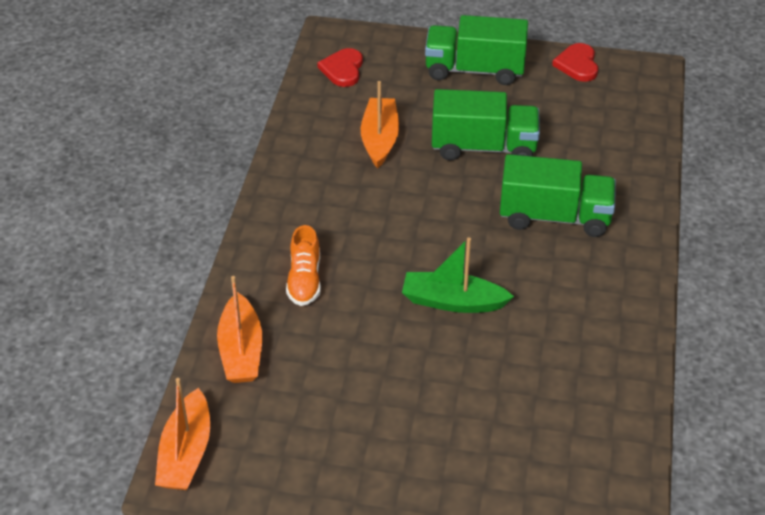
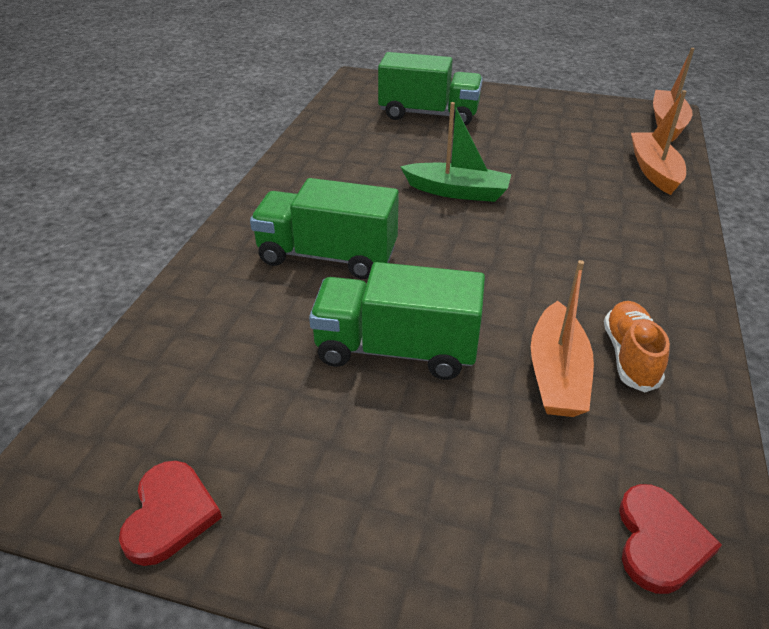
camera: 175 degrees left, 5 degrees down
orange shoe [286,225,321,306] -> orange shoe moved to [604,301,670,392]
green truck [425,15,528,85] -> green truck moved to [378,52,483,126]

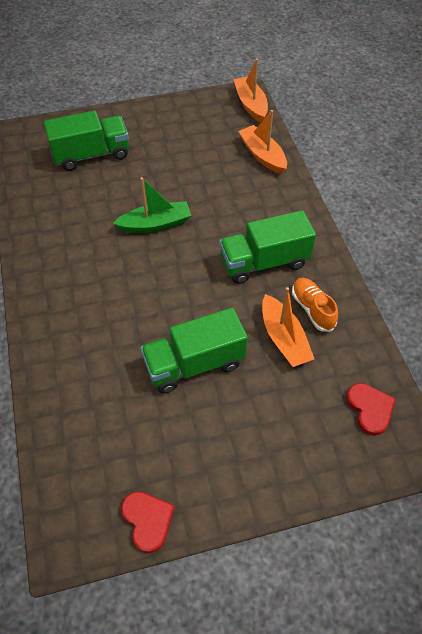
camera: 30 degrees left, 15 degrees up
green truck [250,178,399,279] -> green truck moved to [219,210,316,284]

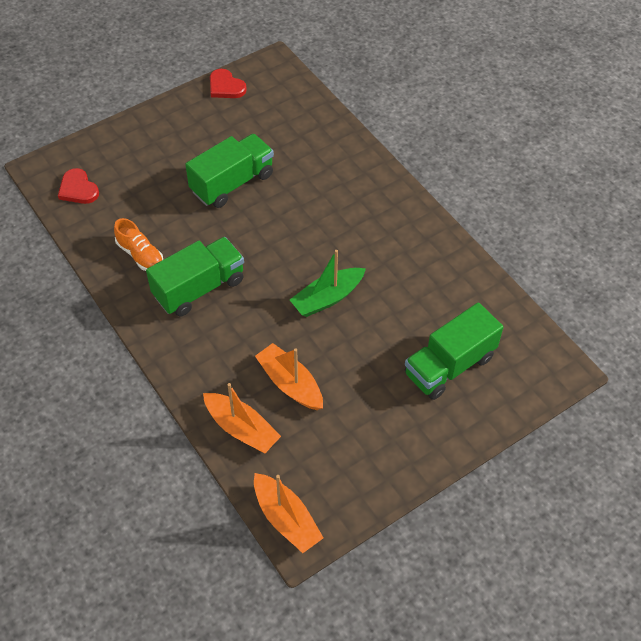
camera: 160 degrees right, 0 degrees up
orange boat [262,287,314,367] -> orange boat moved to [255,343,323,410]

